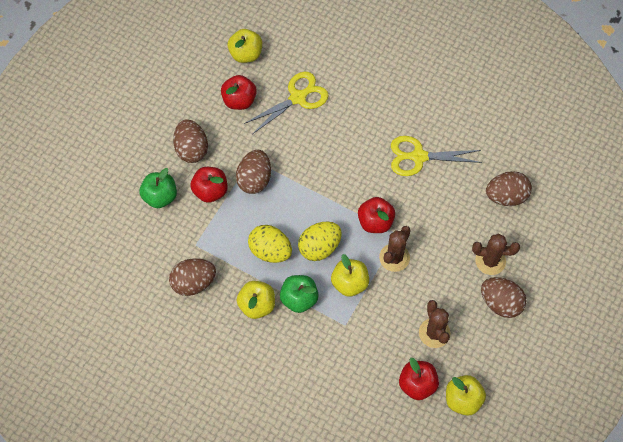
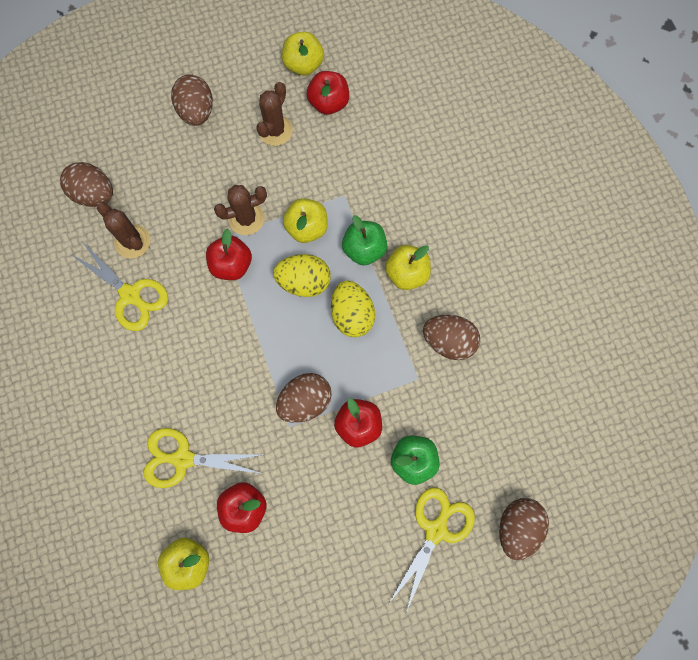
camera: 140 degrees left, 10 degrees up
brown egg [173,119,208,163] -> brown egg moved to [499,498,549,560]
brown cactus [472,233,520,275] -> brown cactus moved to [97,202,150,258]
none -> yellow scissors [389,487,475,612]

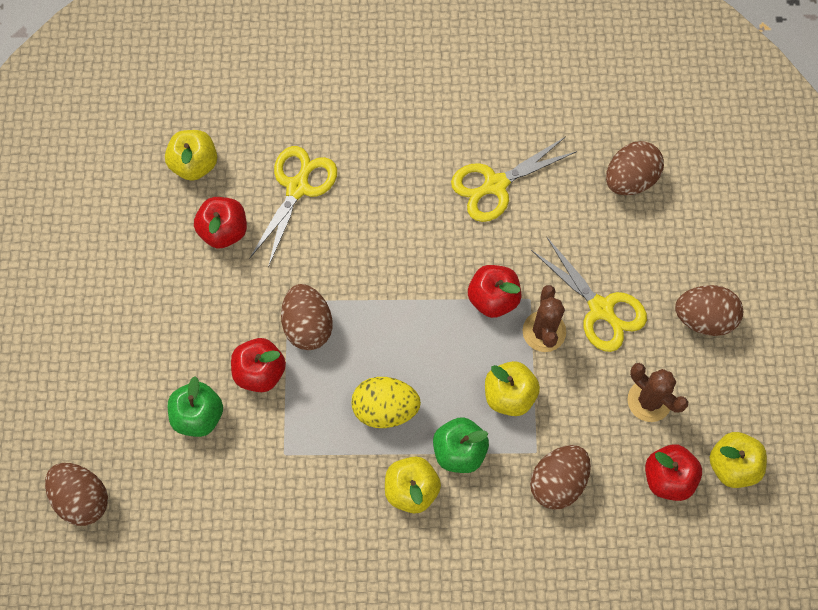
camera: 110 degrees right, 5 degrees down
brown cactus [97,202,150,258] -> none
yellow egg [273,254,331,297] -> none
yellow scissors [389,487,475,612] -> yellow scissors moved to [531,237,647,352]
brown egg [423,315,480,360] -> brown egg moved to [530,445,591,510]

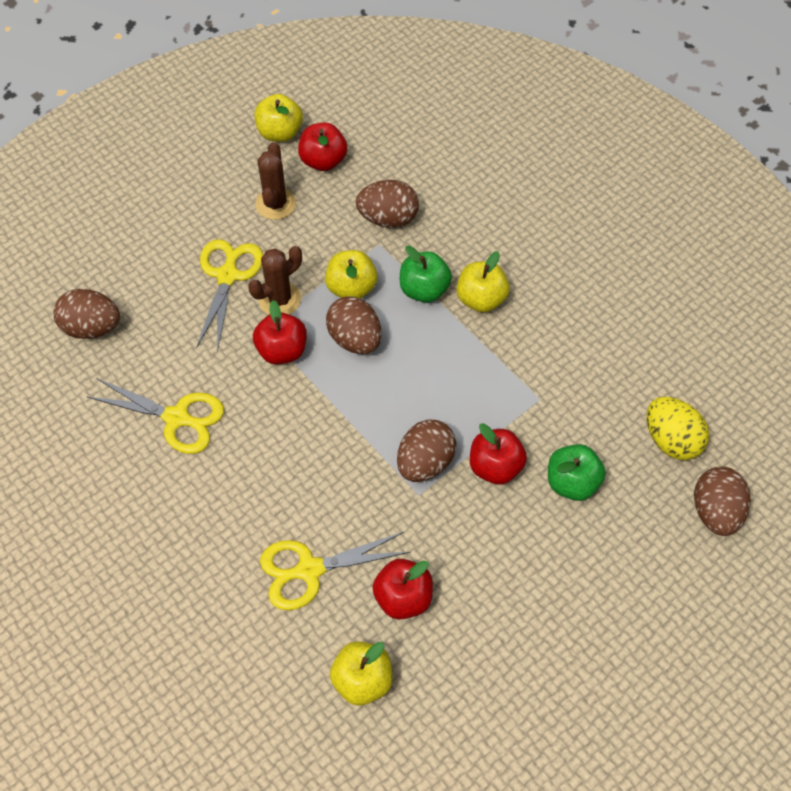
camera: 130 degrees left, 10 degrees down
yellow egg [352,377,421,428] -> yellow egg moved to [647,397,709,460]
brown egg [675,285,743,336] -> brown egg moved to [326,296,382,354]

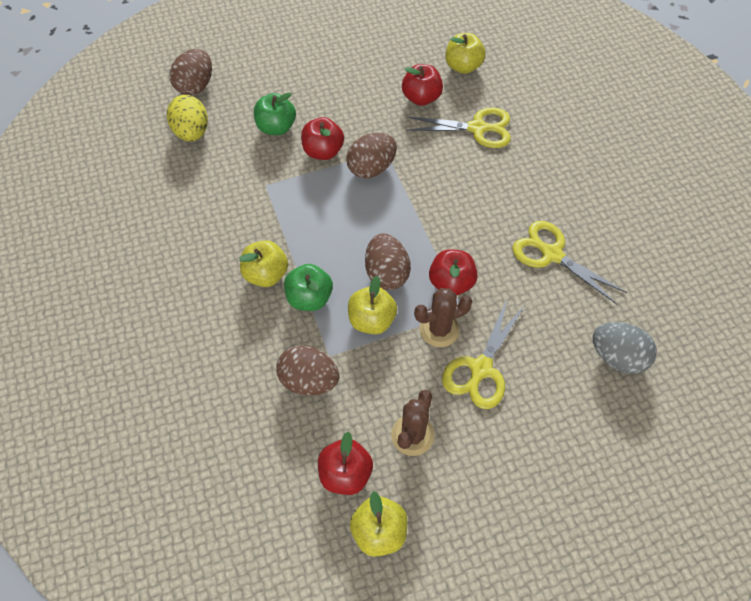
camera: 160 degrees left, 0 degrees up
brown egg [54,289,120,339] -> grey egg [593,322,657,374]

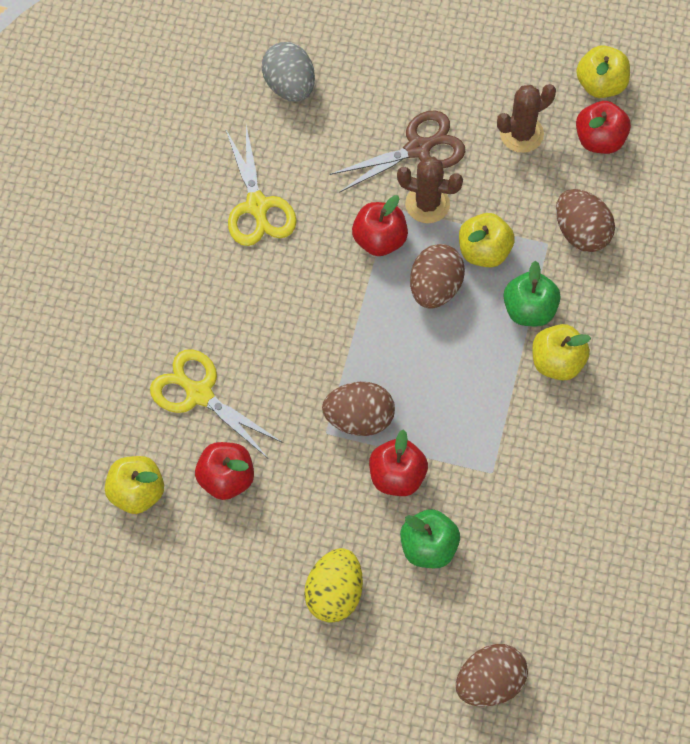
camera: 145 degrees left, 5 degrees up
yellow egg [167,95,208,142] -> yellow egg moved to [304,548,363,623]
yellow scissors [442,297,525,409] -> brown scissors [330,111,465,193]

